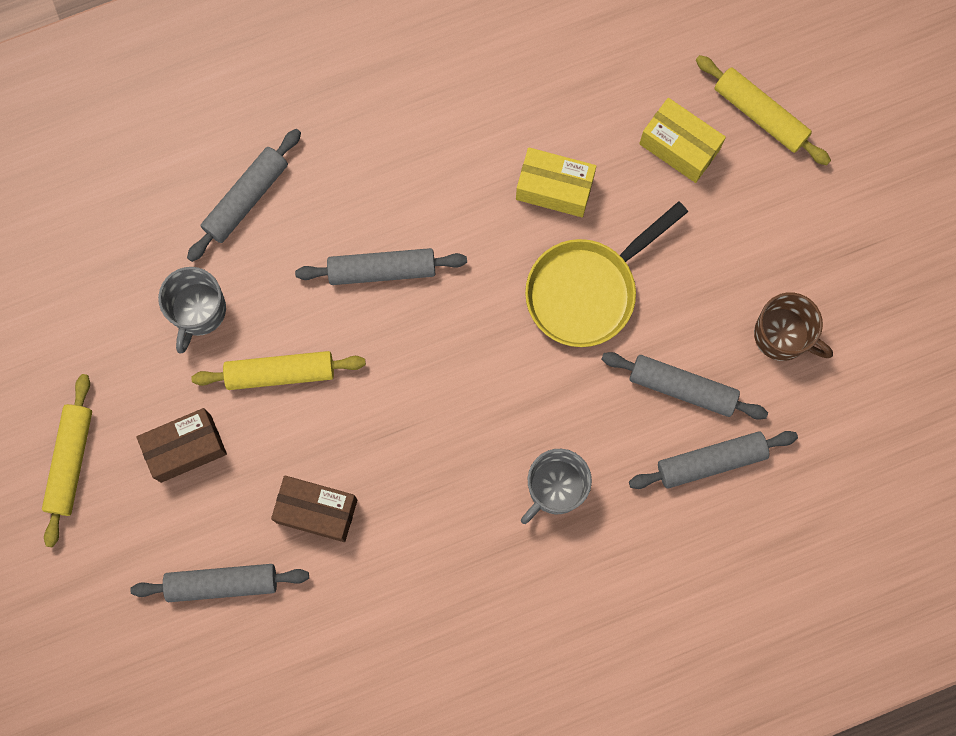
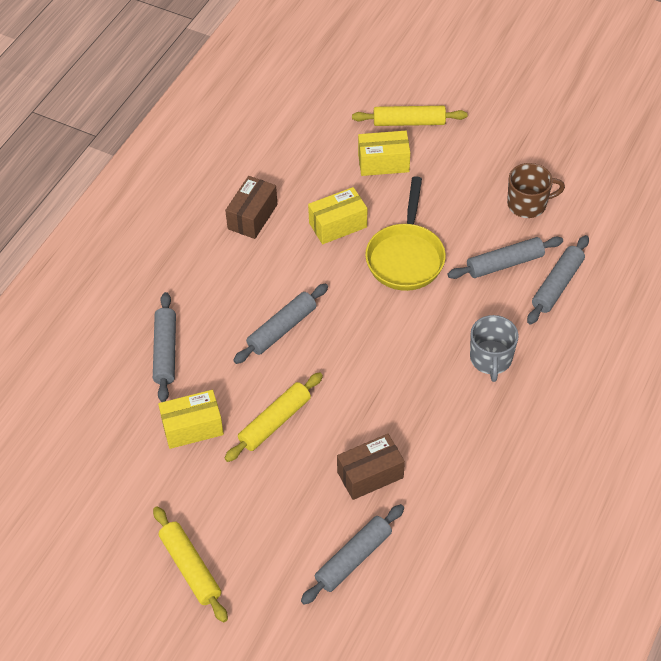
camera: 40 degrees left, 25 degrees down
brown box [136,408,227,483] -> brown box moved to [225,176,277,239]
grey mug [158,267,226,354] -> yellow box [158,390,224,449]

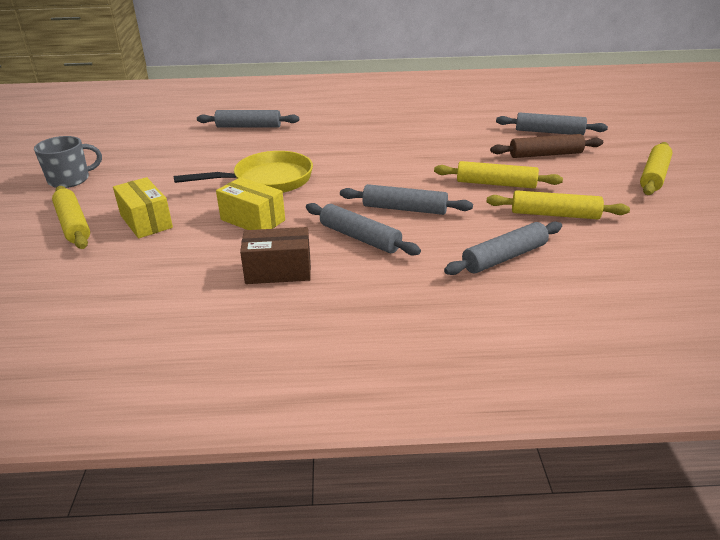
camera: 120 degrees left, 20 degrees down
yellow box [158,390,224,449] -> yellow rolling pin [487,190,630,219]
brown box [337,434,405,500] -> none
grey rolling pin [448,237,563,279] -> grey rolling pin moved to [306,203,421,256]
grey mug [470,315,519,382] -> grey mug moved to [34,136,102,188]
brown mug [507,163,565,218] -> none
none -> brown rolling pin [490,134,603,158]

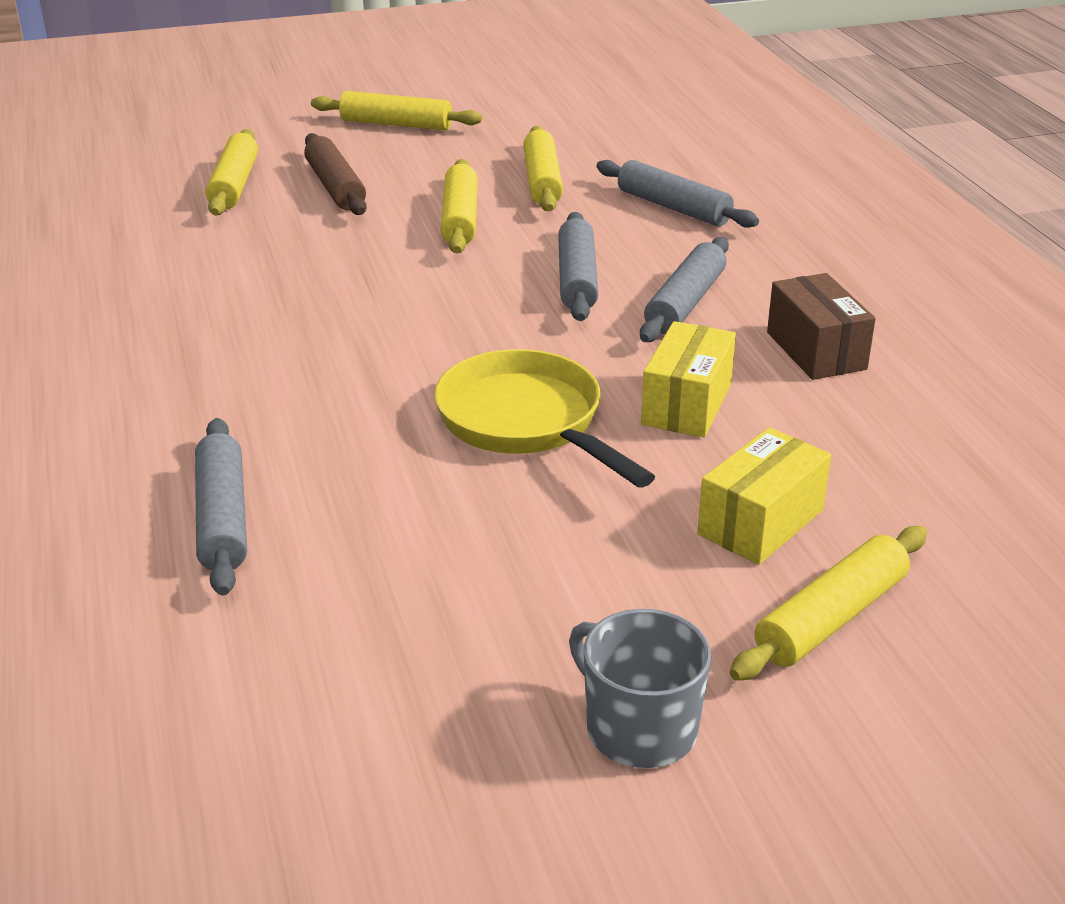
camera: 105 degrees left, 0 degrees up
grey rolling pin [496,112,608,135] -> yellow rolling pin [206,129,258,216]

